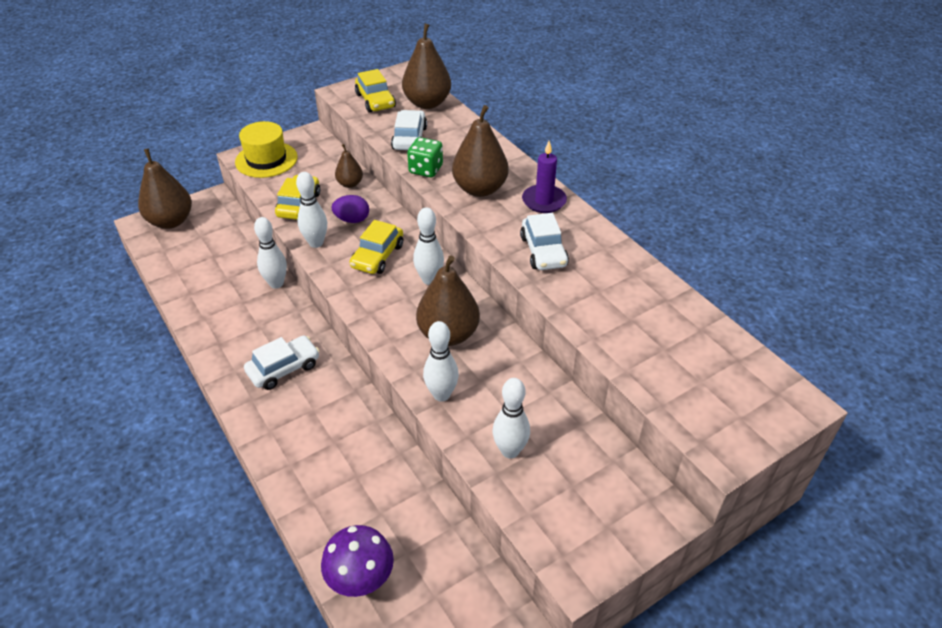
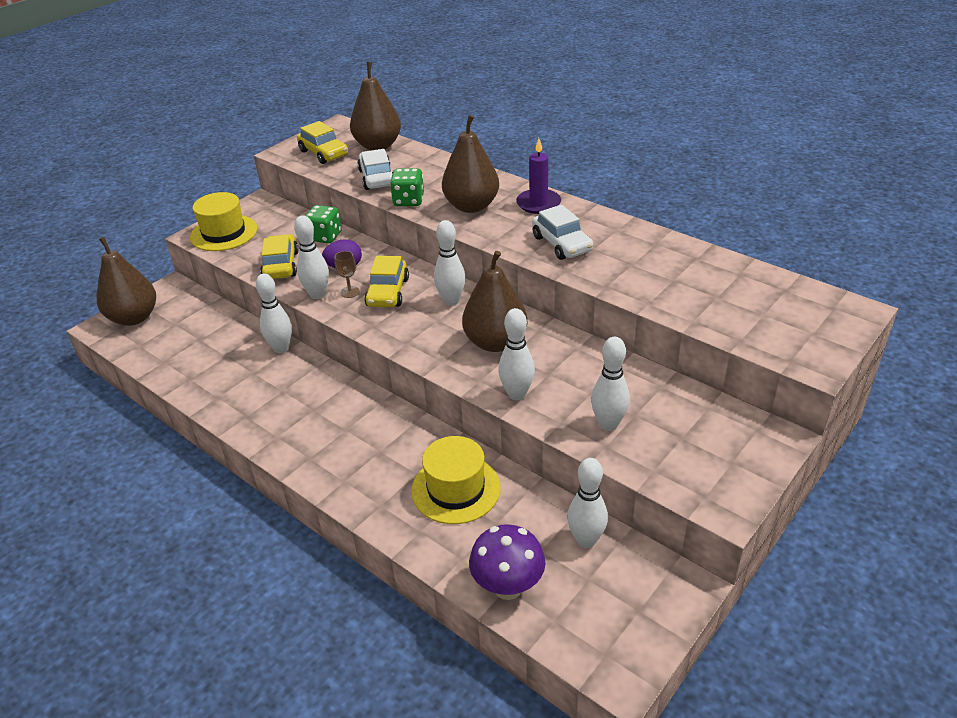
camera: 15 degrees left, 5 degrees down
white car [244,335,319,390] -> none
brown pear [335,144,363,188] -> green dice [305,205,342,243]
none -> brown goblet [334,251,360,298]
none -> yellow hat [411,436,501,524]
none -> white bowling pin [567,458,608,548]

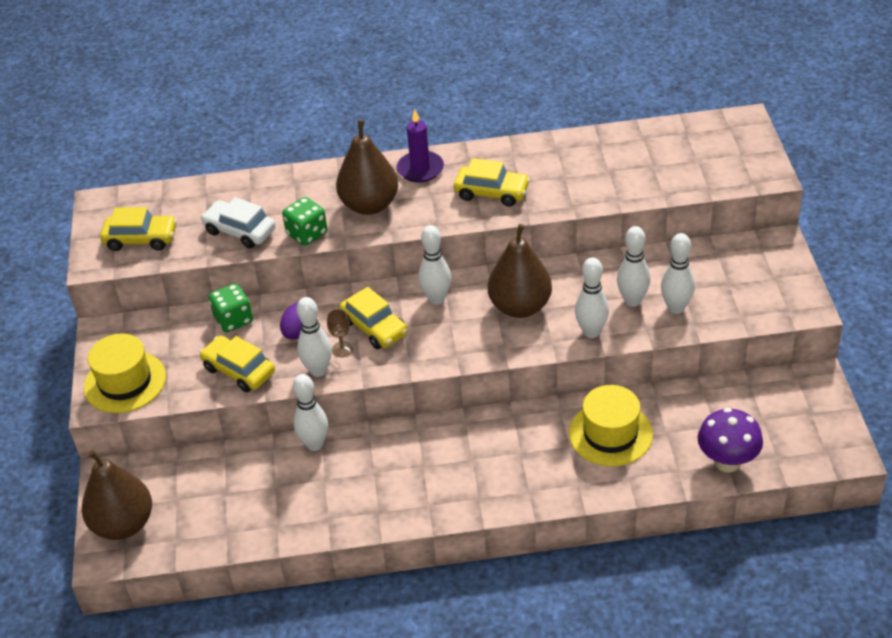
camera: 45 degrees left, 5 degrees up
brown pear [350,62,401,150] -> none
white car [532,205,593,260] -> yellow car [454,158,530,207]
white bowling pin [567,458,608,548] -> white bowling pin moved to [617,226,650,307]

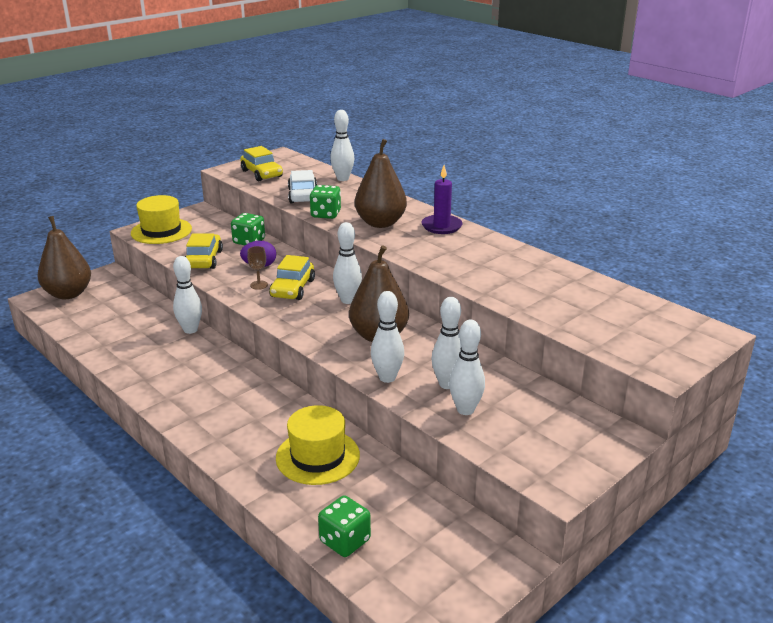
camera: 50 degrees right, 15 degrees down
white bowling pin [297,297,332,377] -> white bowling pin moved to [330,110,354,181]
yellow car [454,158,530,207] -> none
purple mushroom [698,408,763,472] -> green dice [318,495,371,557]

